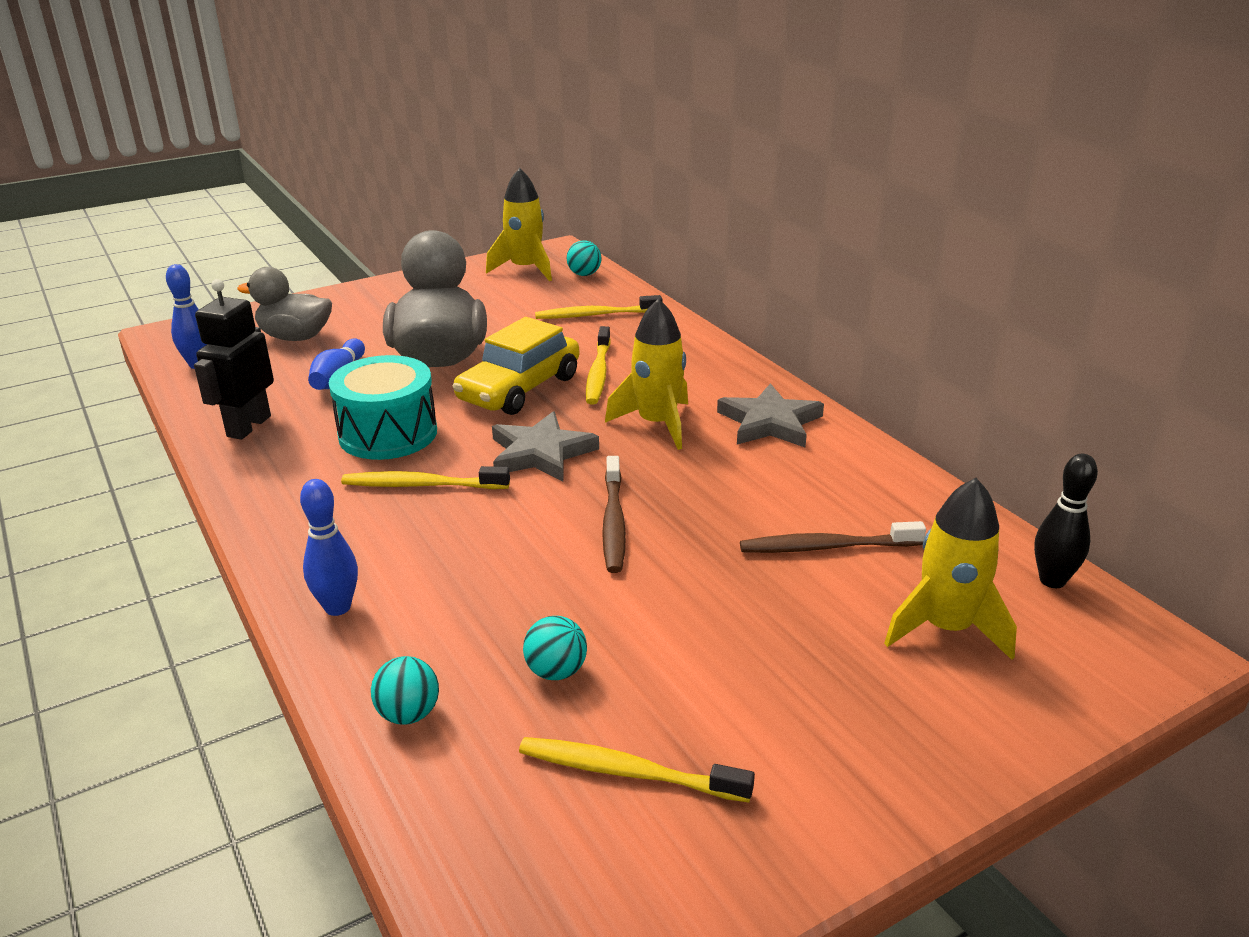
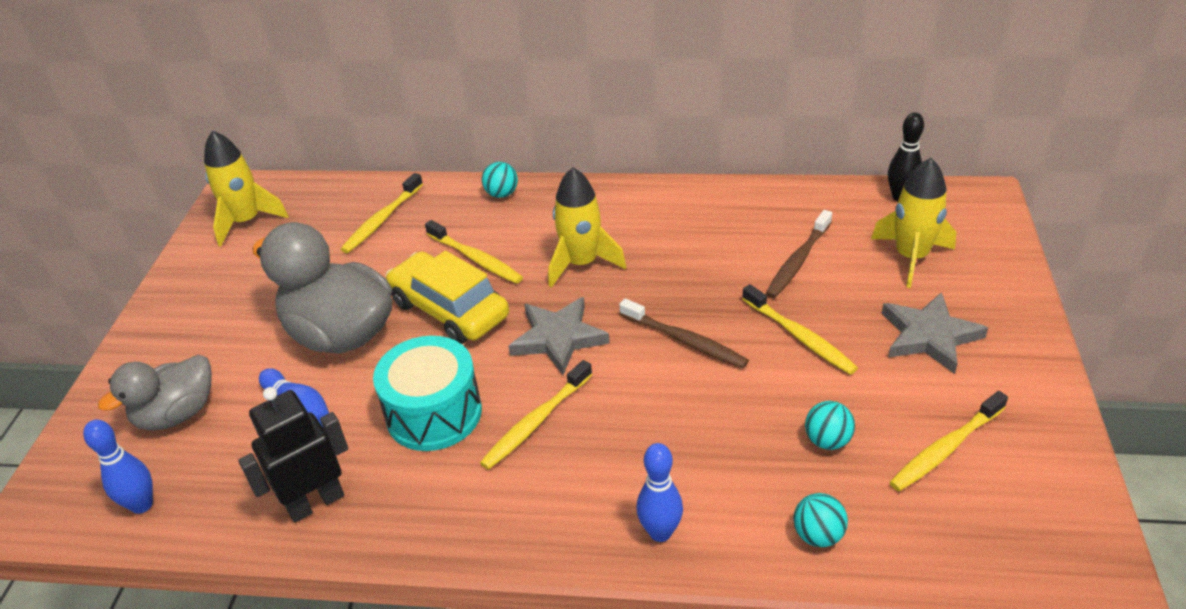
camera: 50 degrees left, 10 degrees up
black robot [194,279,274,440] -> black robot turned 90 degrees clockwise [238,387,348,523]
yellow car [453,317,579,415] -> yellow car turned 150 degrees clockwise [386,251,509,344]
turquoise ball [567,241,602,276] -> turquoise ball moved to [482,162,518,198]
grey star [717,383,824,447] -> grey star moved to [881,292,988,374]
none -> yellow toothbrush [742,284,858,375]

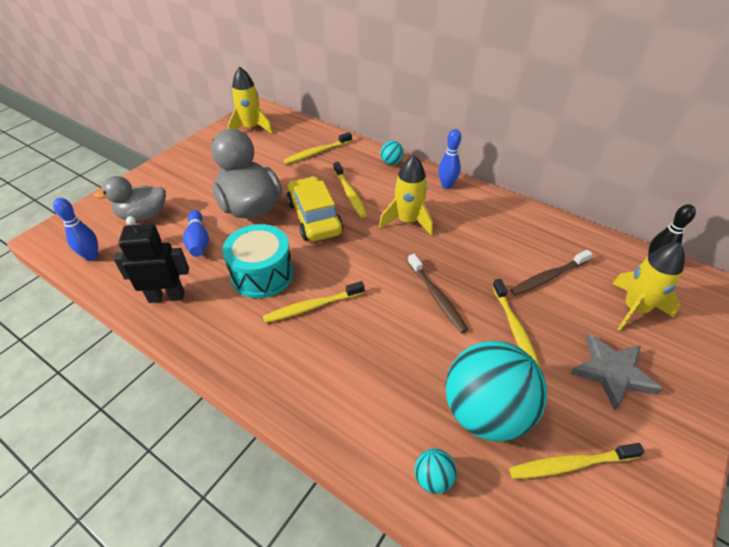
camera: 25 degrees right, 5 degrees up
grey star [508,297,610,375] -> none
blue bowling pin [636,443,683,542] -> blue bowling pin moved to [438,129,461,189]
turquoise ball [805,401,855,450] -> turquoise ball [445,341,547,442], size x2.48

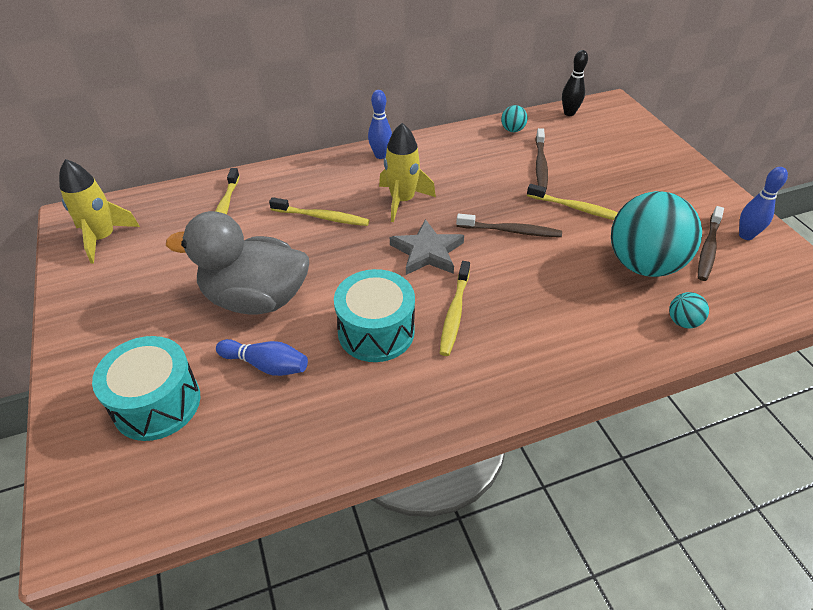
camera: 55 degrees left, 0 degrees up
blue bowling pin [53,198,99,261] -> blue bowling pin moved to [739,167,788,240]
grey duck [94,176,166,221] -> turquoise drum [92,336,200,441]
black robot [113,216,189,303] -> none
yellow car [287,176,343,241] -> none
turquoise ball [380,141,404,165] -> turquoise ball moved to [501,105,528,132]
yellow toothbrush [509,443,645,479] -> brown toothbrush [698,206,724,281]
grey star [570,333,662,411] -> grey star moved to [390,219,464,275]
yellow rocket [612,242,685,331] -> none

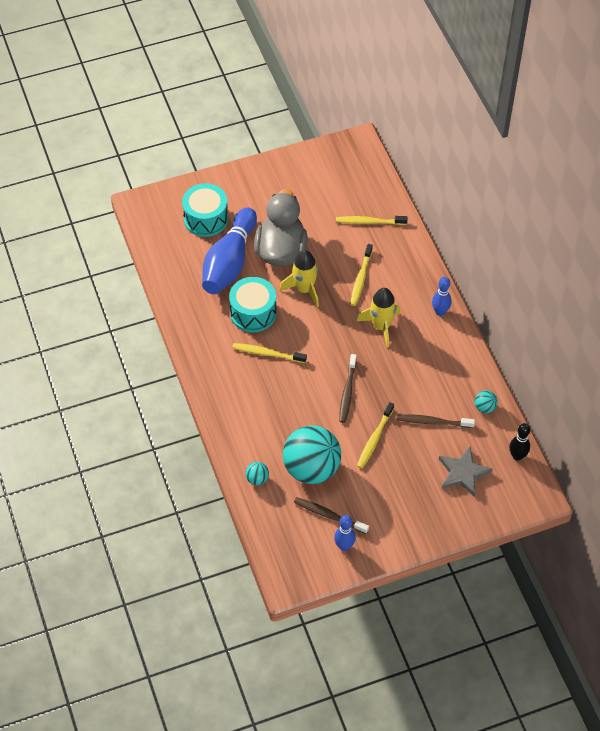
camera: 90 degrees right, 10 degrees up
yellow rocket [59,159,140,264] -> yellow rocket moved to [279,250,319,307]
blue bowling pin [216,339,308,376] -> blue bowling pin [202,207,257,294], size x2.04
grey star [390,219,464,275] -> grey star moved to [439,446,493,497]

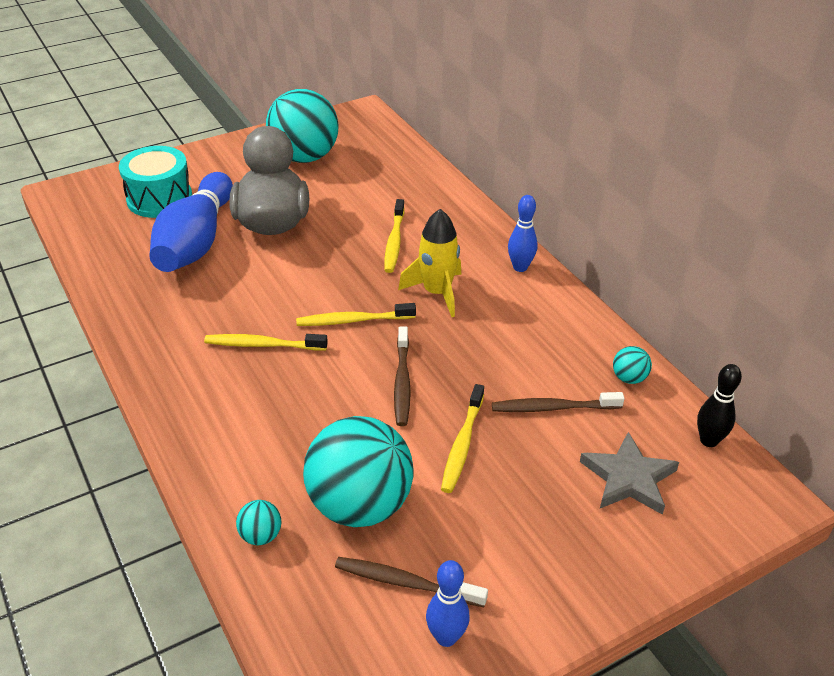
camera: 10 degrees left, 15 degrees down
turquoise drum [229,277,277,332] -> none
yellow rocket [279,250,319,307] -> none
yellow toothbrush [336,216,407,225] -> yellow toothbrush moved to [296,303,416,326]
none -> turquoise ball [266,89,339,163]

